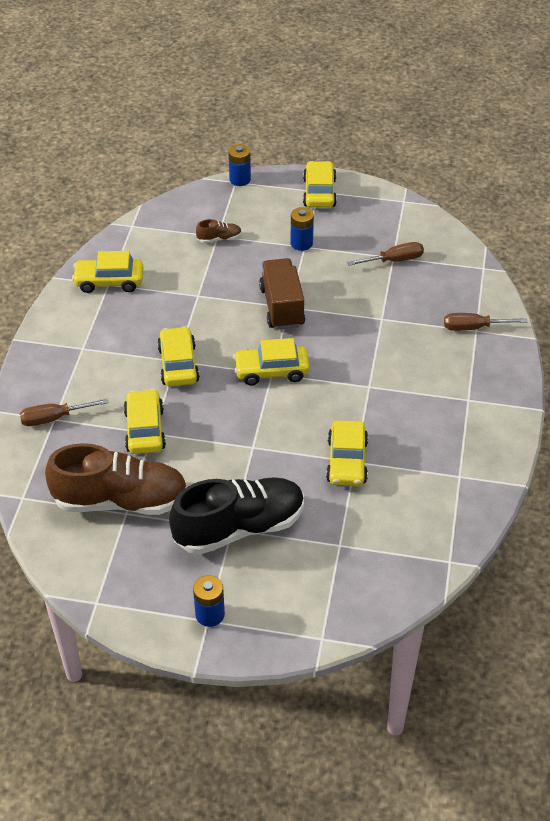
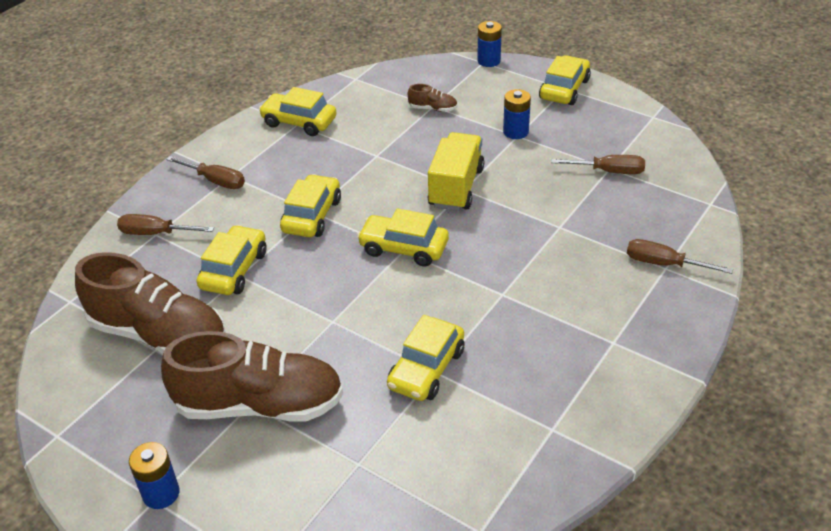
camera: 25 degrees right, 5 degrees down
black shoe [169,477,304,555] -> brown shoe [161,331,343,422]
brown truck [259,258,305,330] -> yellow truck [428,132,484,211]
none -> brown screwdriver [166,156,245,189]

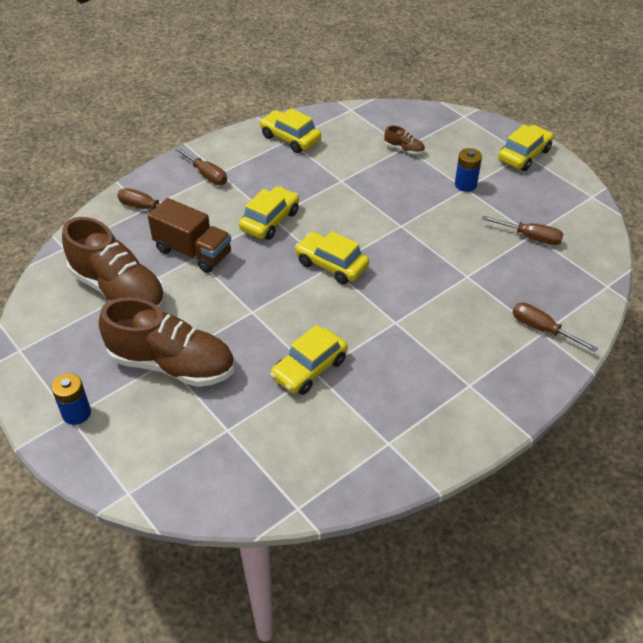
camera: 15 degrees right, 5 degrees up
yellow car [196,225,267,295] -> brown truck [148,198,231,273]
yellow truck [428,132,484,211] -> none
blue battery [477,21,502,67] -> none

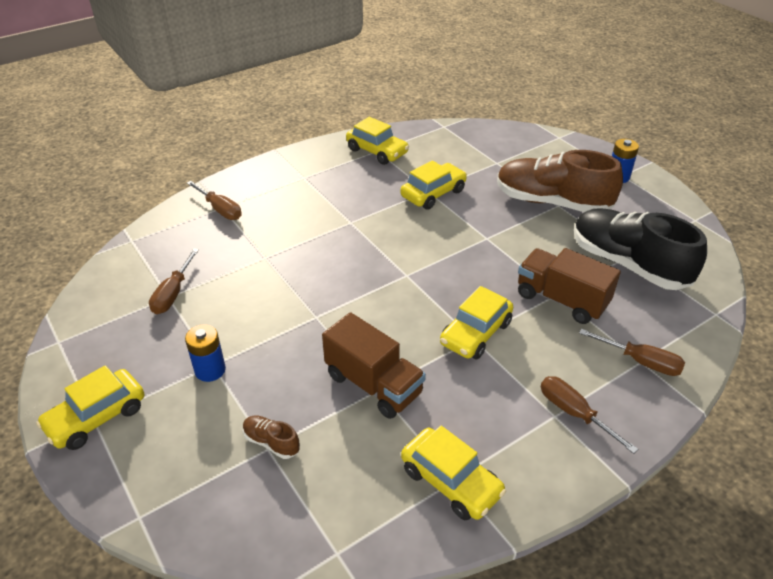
camera: 175 degrees left, 5 degrees down
brown shoe [62,217,166,309] -> black shoe [574,208,707,290]
yellow car [295,231,369,284] -> yellow car moved to [346,117,409,165]
brown screwdriver [482,216,563,245] -> brown screwdriver turned 105 degrees counterclockwise [149,249,199,314]
none -> brown truck [322,312,426,419]

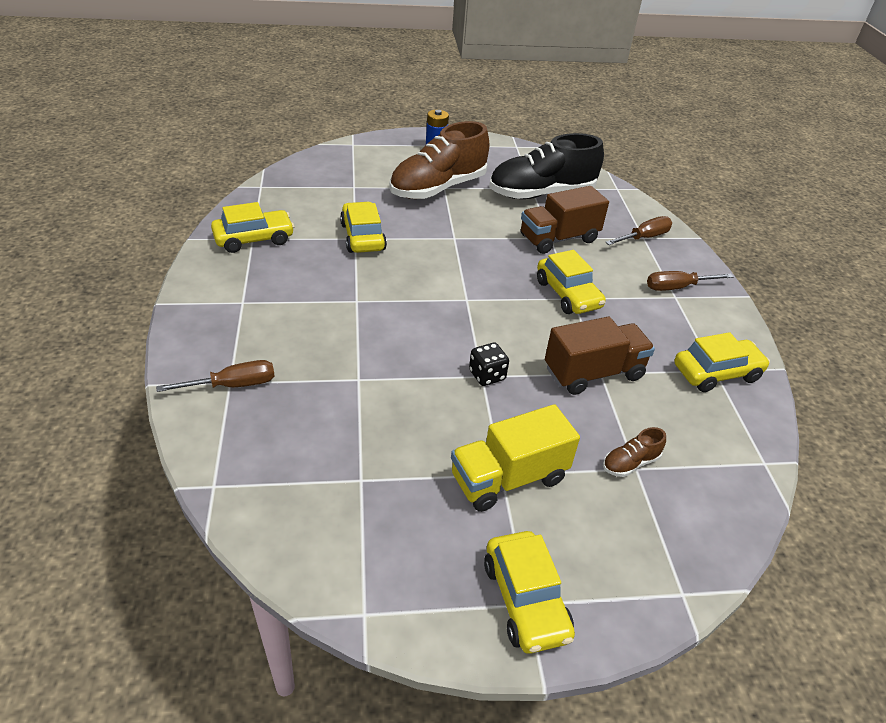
camera: 65 degrees left, 0 degrees up
brown screwdriver [149,249,199,314] -> none
blue battery [185,325,226,382] -> yellow truck [451,404,580,512]
none -> black dice [469,343,509,386]

